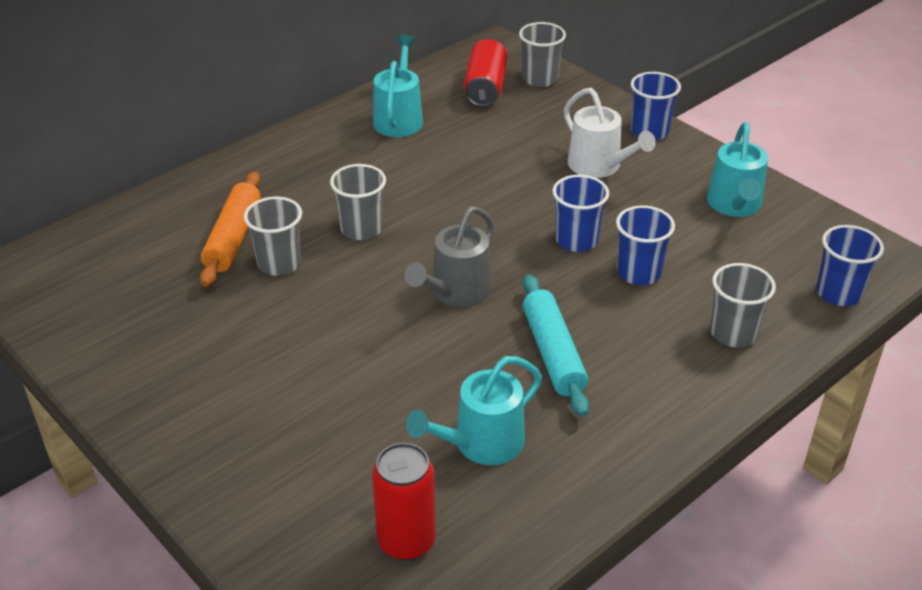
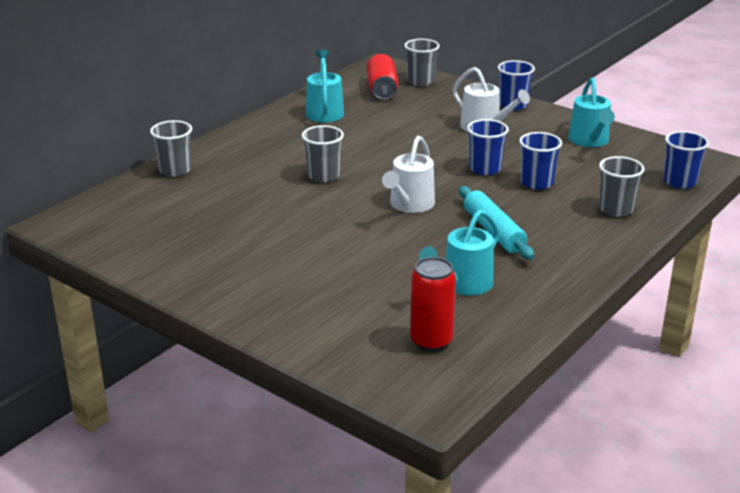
camera: 10 degrees left, 10 degrees down
orange rolling pin [200,171,261,287] -> none
grey cup [244,197,302,275] -> grey cup moved to [150,120,192,177]
grey watering can [405,207,494,307] -> white watering can [382,136,435,213]

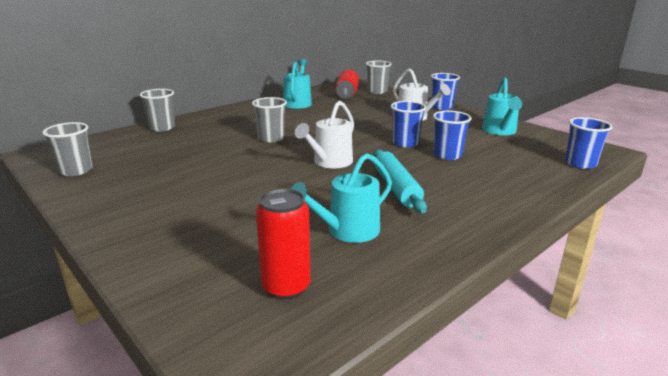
camera: 10 degrees right, 5 degrees down
grey cup [599,156,645,217] -> grey cup moved to [42,122,93,176]

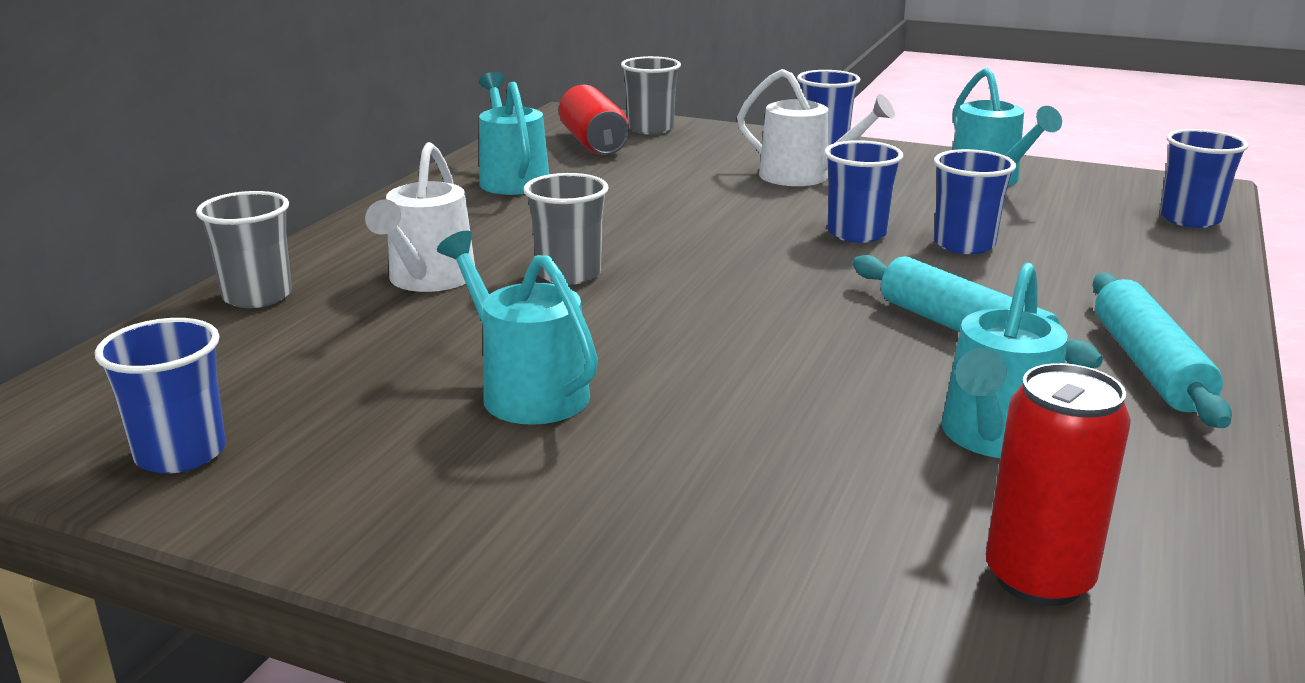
camera: 25 degrees left, 0 degrees up
grey cup [42,122,93,176] -> blue cup [95,318,226,473]
white watering can [295,101,354,168] -> white watering can moved to [365,142,475,292]
none -> turquoise watering can [437,231,598,425]
none -> turquoise rolling pin [1092,273,1232,428]

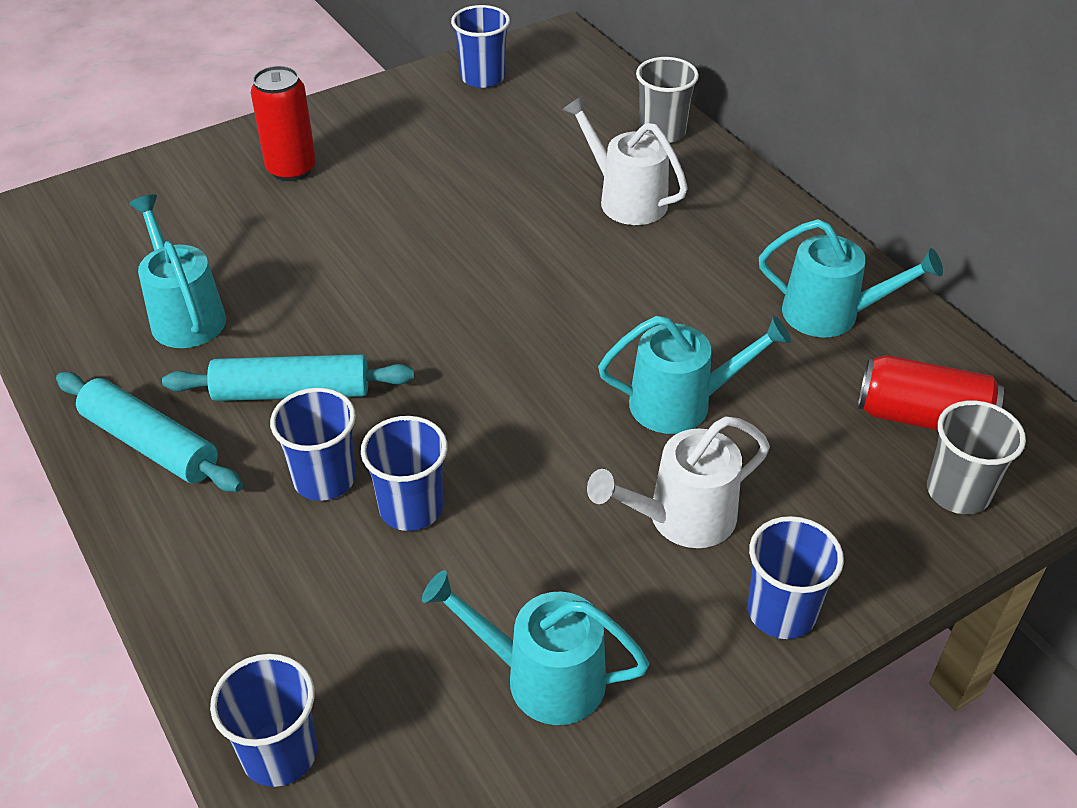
camera: 125 degrees right, 20 degrees up
turquoise watering can [437,231,598,425] -> turquoise watering can moved to [598,316,791,434]
grey cup [523,173,609,285] -> none
blue cup [824,140,903,243] -> blue cup moved to [270,388,356,501]
red can [986,363,1131,606] -> red can moved to [251,66,316,181]

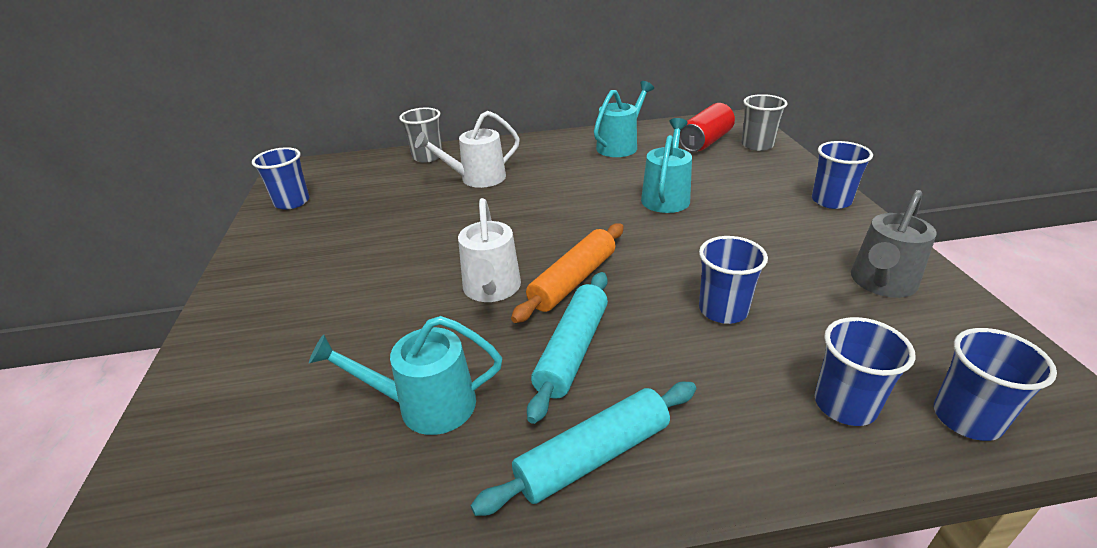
camera: 65 degrees left, 10 degrees down
red can [251,66,316,181] -> none
blue cup [270,388,356,501] -> blue cup moved to [814,317,915,426]
turquoise watering can [422,570,650,725] -> grey watering can [851,190,937,298]
white watering can [587,416,770,548] -> white watering can moved to [458,198,521,302]
none -> orange rolling pin [511,223,624,323]

